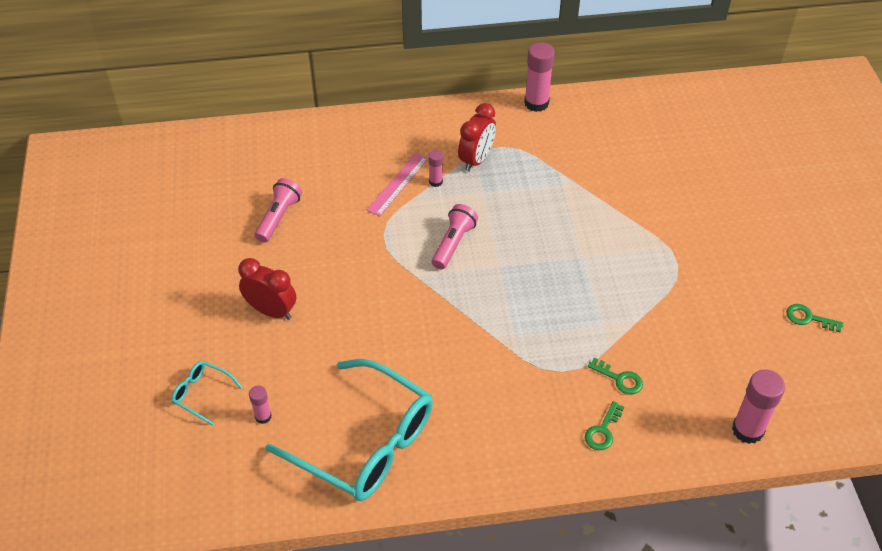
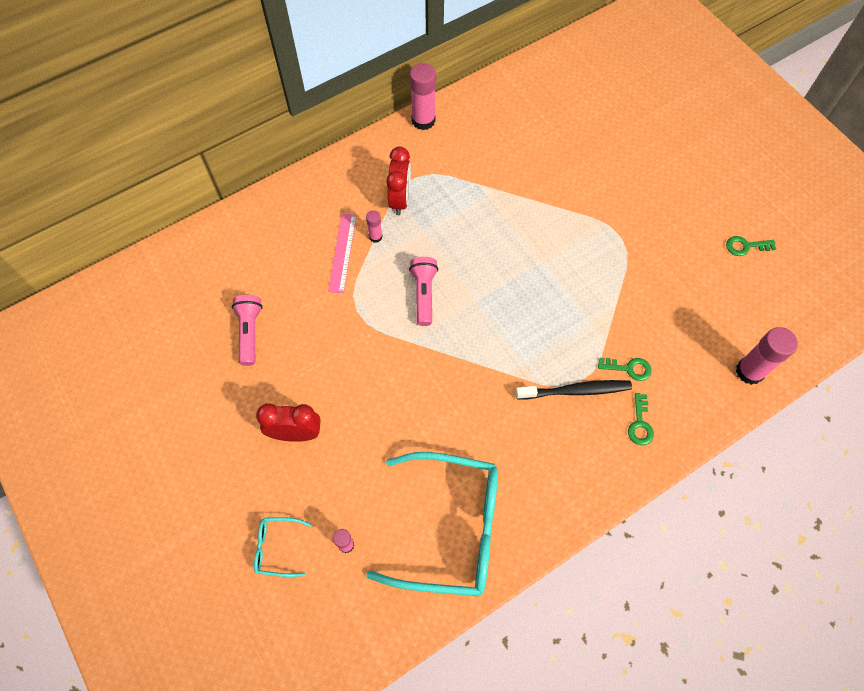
camera: 25 degrees left, 15 degrees up
none -> black toothbrush [516,380,632,400]

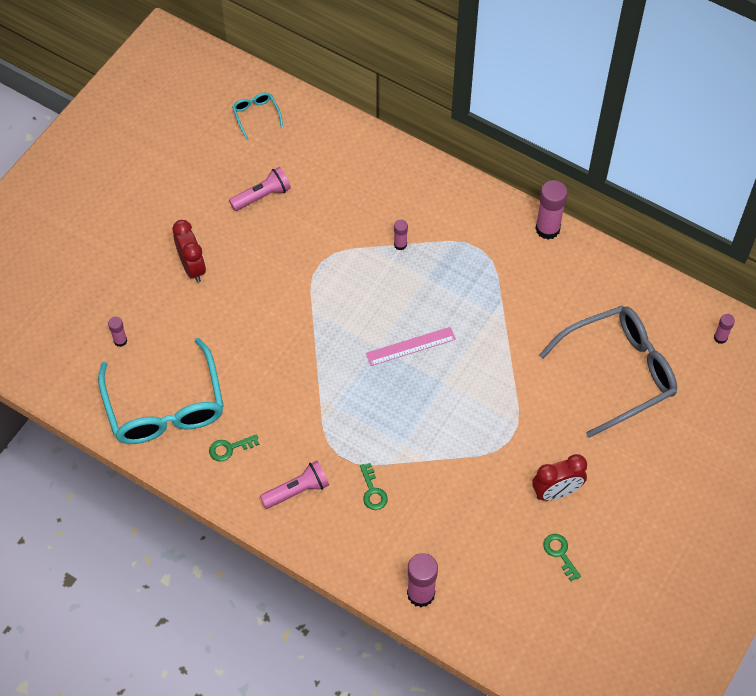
camera: 65 degrees right, 5 degrees down
turquoise glasses [254,517,312,577] -> turquoise glasses moved to [232,93,283,139]
pink ruler [328,214,357,293] -> pink ruler moved to [366,327,456,366]
red clock [386,147,411,215] -> red clock moved to [532,454,587,501]
pink flashlight [409,257,438,326] -> pink flashlight moved to [260,461,329,509]
black toothbrush [516,380,632,400] -> none
green key [628,393,654,445] -> green key moved to [209,434,259,461]
none -> grey glasses [539,306,677,438]
none -> pink glue stick [714,314,735,344]

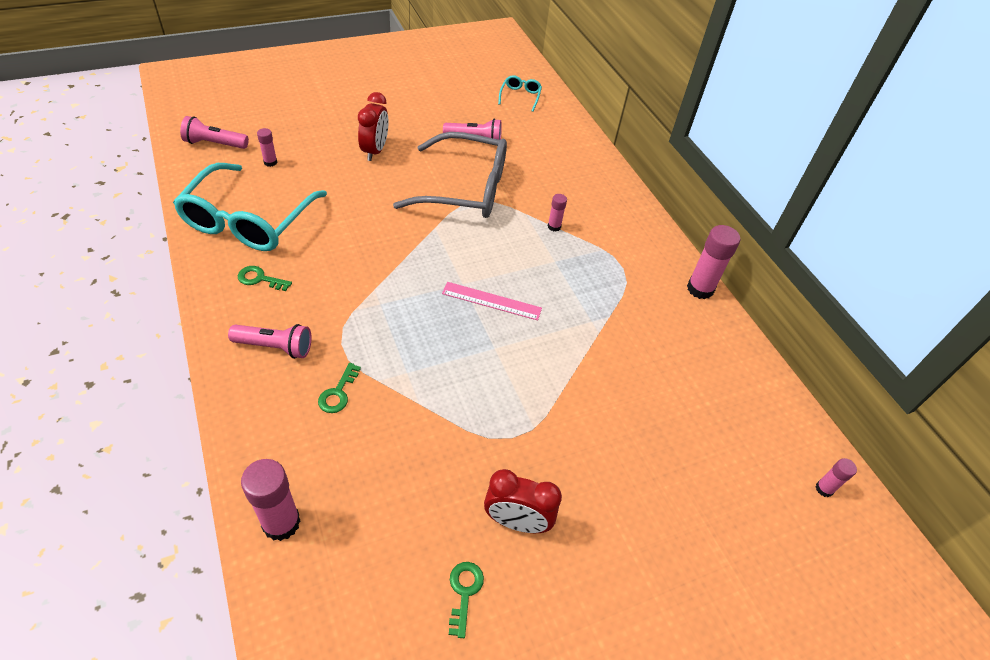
camera: 30 degrees right, 10 degrees down
grey glasses [539,306,677,438] -> grey glasses moved to [393,132,507,218]
none -> pink flashlight [180,116,249,149]

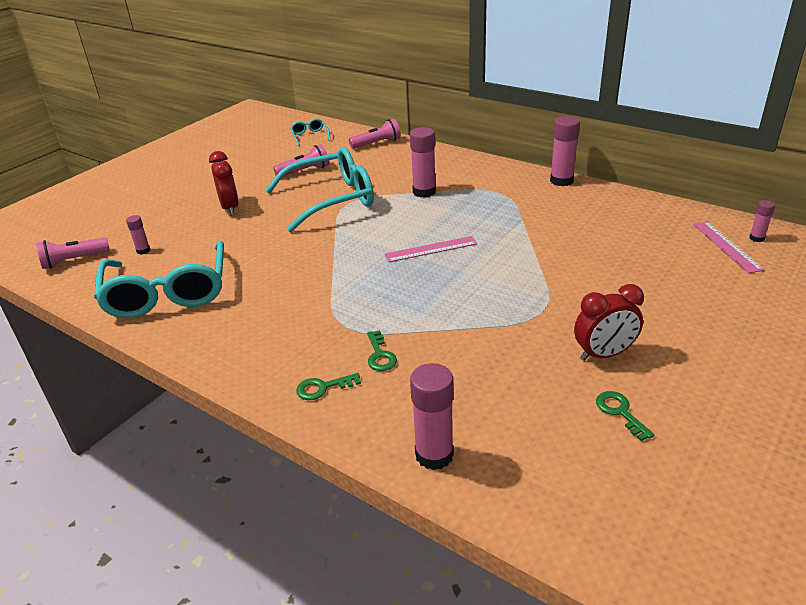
camera: 25 degrees left, 15 degrees down
pink flashlight [228,324,312,359] -> pink flashlight moved to [349,119,401,149]
green key [238,266,292,291] -> green key moved to [296,373,361,400]
grey glasses [393,132,507,218] -> turquoise glasses [265,147,374,232]
pink glue stick [548,194,567,232] -> pink glue stick [410,127,436,198], size x1.89
none -> pink ruler [693,222,764,273]

